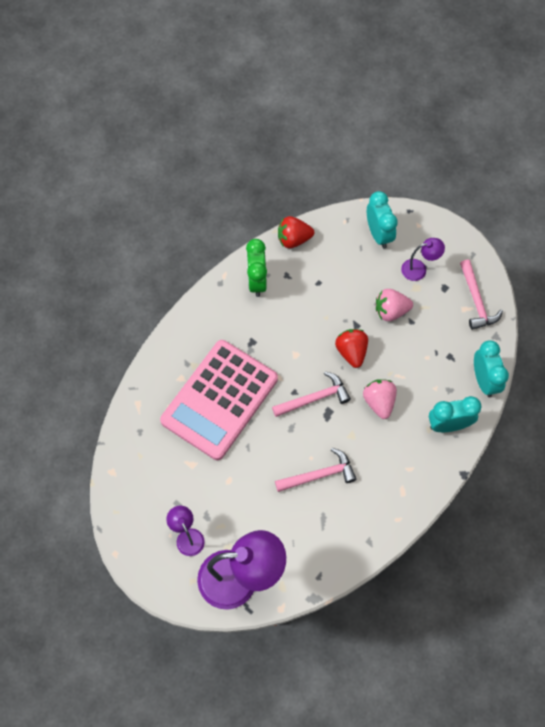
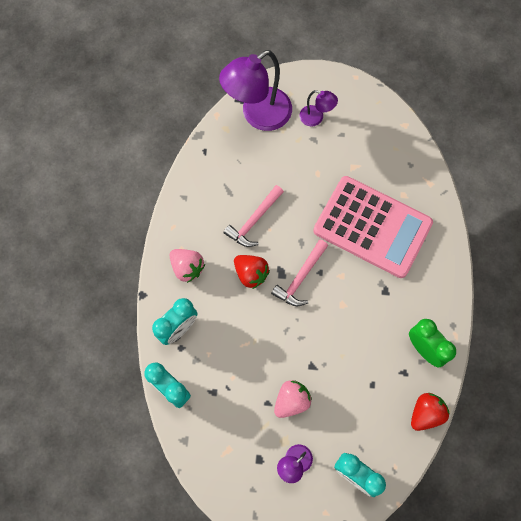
camera: 145 degrees right, 5 degrees up
pink calculator [160,340,278,460] -> pink calculator turned 120 degrees clockwise [313,176,433,278]
red strawberry [335,329,368,368] -> red strawberry moved to [234,255,270,289]
pink strawberry [363,379,397,419] -> pink strawberry moved to [170,249,205,283]
pink hammer [460,259,503,330] -> none

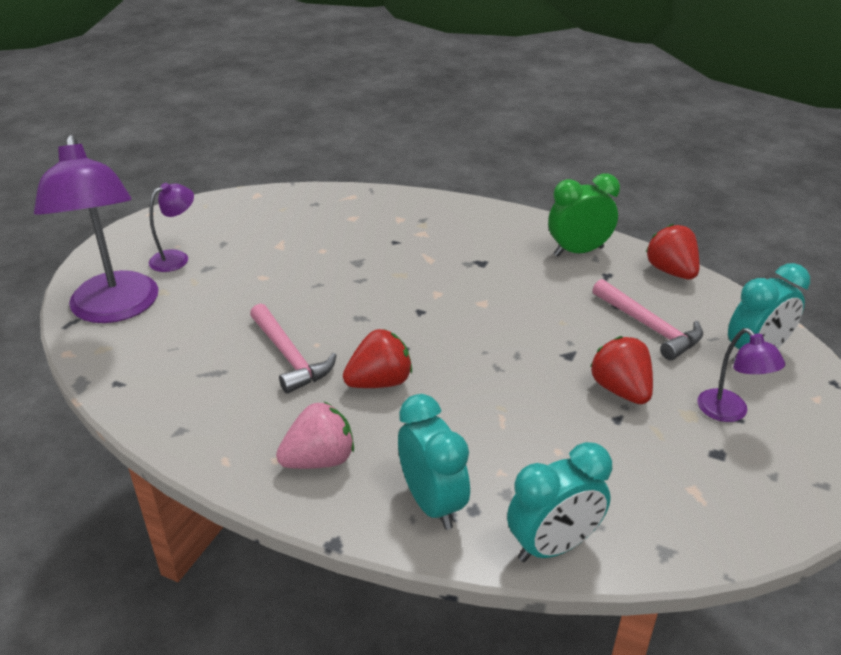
camera: 70 degrees left, 35 degrees down
pink hammer [271,239,328,306] -> pink hammer moved to [592,279,703,360]
pink strawberry [274,380,312,418] -> red strawberry [590,336,653,404]
pink calculator [313,176,433,278] -> none

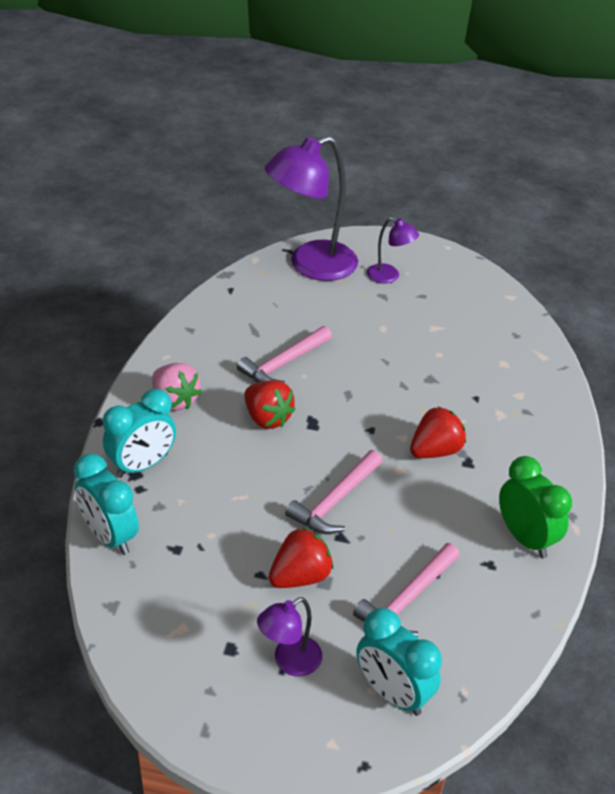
camera: 75 degrees right, 5 degrees up
red strawberry [646,224,699,279] -> red strawberry moved to [410,407,466,458]
none -> pink hammer [285,450,382,534]

